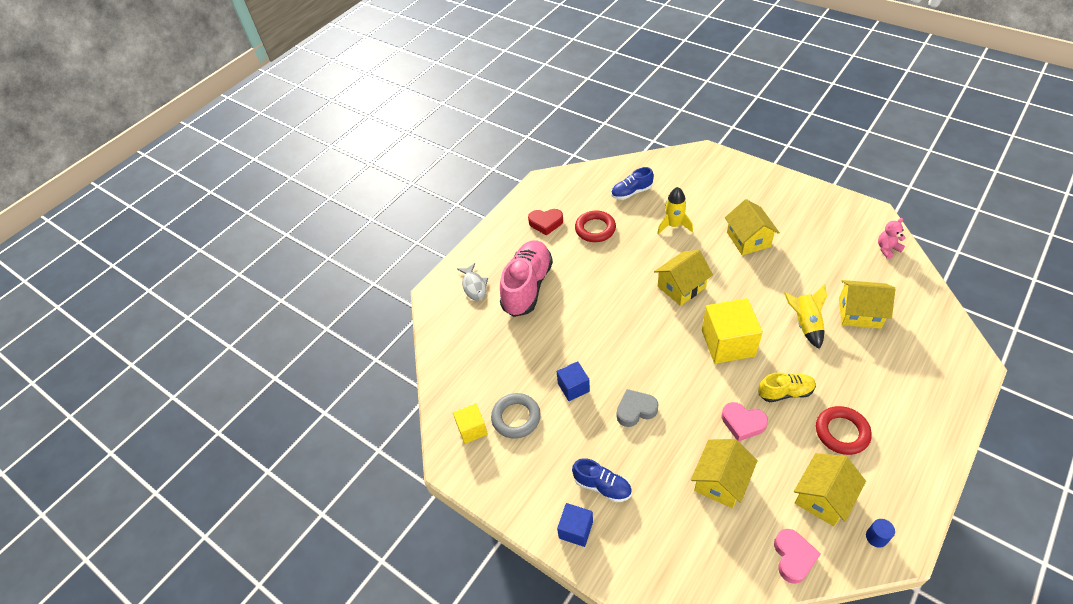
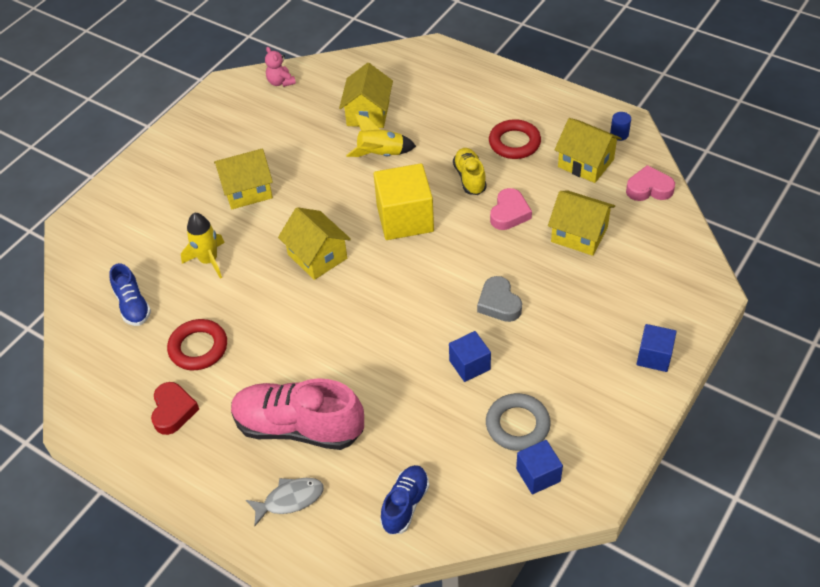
camera: 95 degrees left, 0 degrees up
yellow cube [453,403,488,444] -> blue cube [516,440,563,494]
blue shoe [572,458,632,502] -> blue shoe moved to [380,465,429,535]

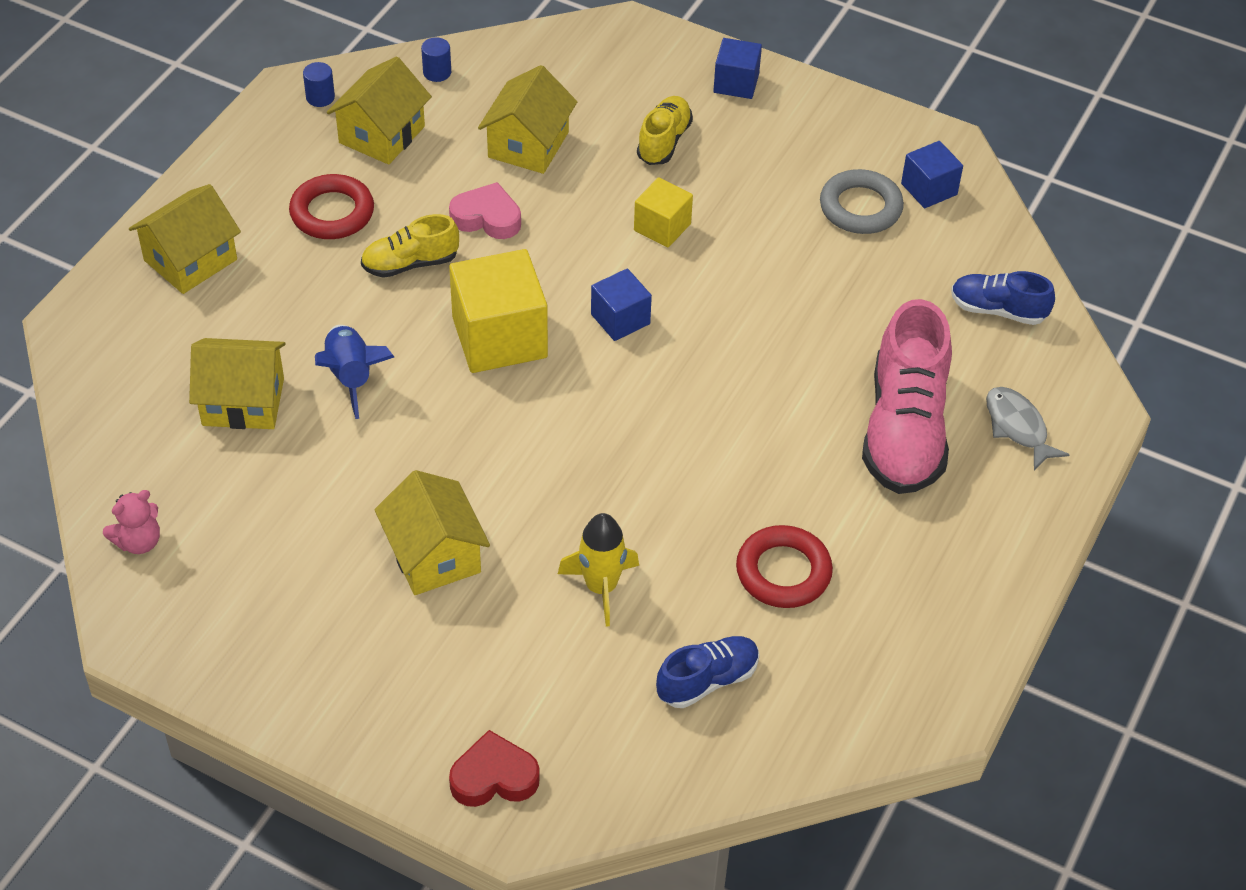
camera: 100 degrees left, 0 degrees up
red heart [151,382,199,435] -> red heart moved to [449,730,540,807]
yellow house [278,207,351,280] -> yellow house moved to [129,184,241,294]
yellow rocket [346,114,416,157] -> blue rocket [315,325,394,419]
blue cube [449,331,491,382] -> blue cube moved to [591,269,652,341]
grey heart [477,276,522,322] -> yellow cube [634,177,693,248]
pink heart [626,165,675,201] -> blue cylinder [421,37,451,82]
none -> yellow shoe [637,96,693,165]

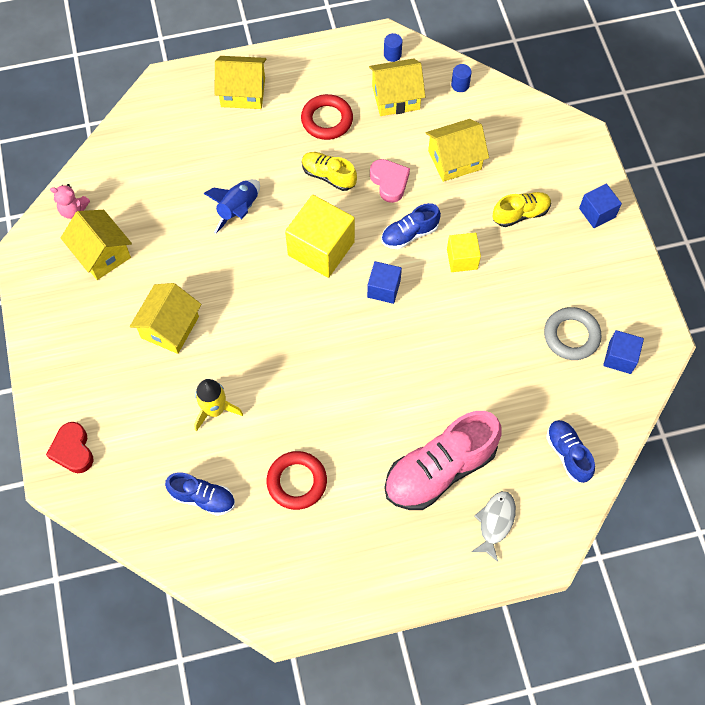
camera: 50 degrees right, 15 degrees up
yellow house [189,338,286,429] -> yellow house moved to [61,210,132,280]
red heart [449,730,540,807] -> red heart turned 150 degrees counterclockwise [46,422,93,473]
none -> blue shoe [381,203,441,249]

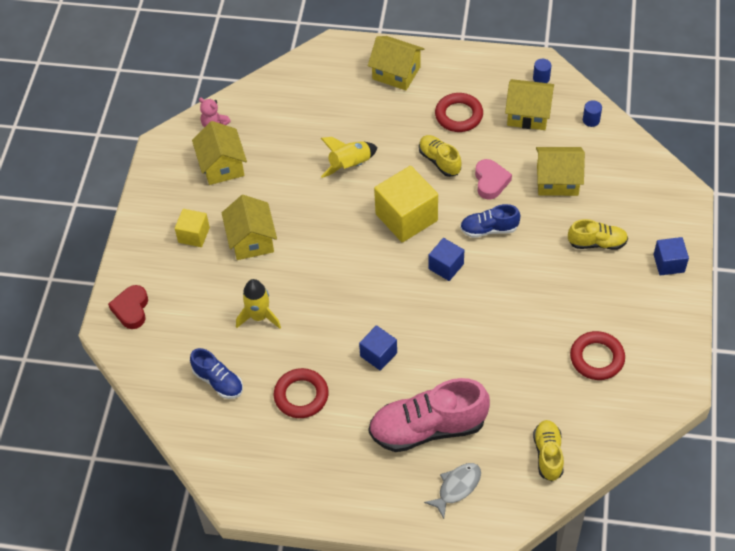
camera: 25 degrees right, 10 degrees down
yellow house [130,283,202,354] -> yellow house turned 60 degrees counterclockwise [222,195,277,260]
blue rocket [203,179,260,234] -> yellow rocket [321,137,378,178]
yellow cube [447,233,481,272] -> yellow cube moved to [175,209,210,247]
grey ring [544,307,602,360] -> red ring [570,331,625,380]
blue shoe [546,420,595,483] -> yellow shoe [533,420,564,481]
blue cube [603,330,644,374] -> blue cube moved to [359,325,397,371]

